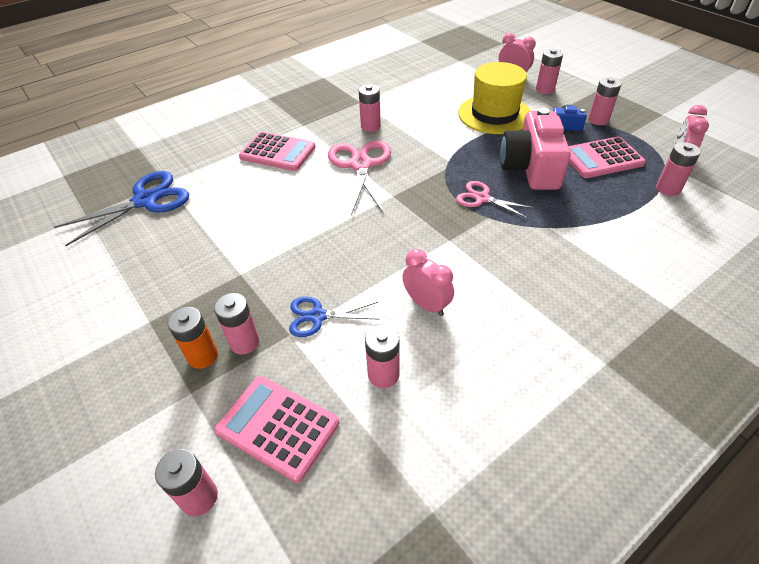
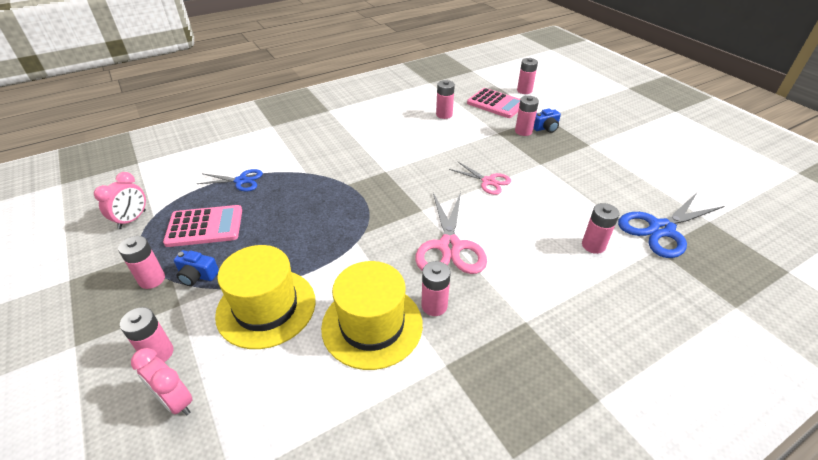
camera: 175 degrees left, 5 degrees down
orange battery [167,307,218,369] -> blue camera [533,108,561,133]
pink calculator [239,132,316,171] -> none
blue scissors [289,296,380,337] -> blue scissors moved to [197,169,263,191]
pink clock [402,249,454,316] -> none
pink scissors [456,181,534,219] -> pink scissors moved to [449,161,511,195]
pink camera [500,108,571,190] -> none
pink battery [656,142,701,196] -> pink battery moved to [582,203,619,254]
none -> yellow hat [321,261,423,370]

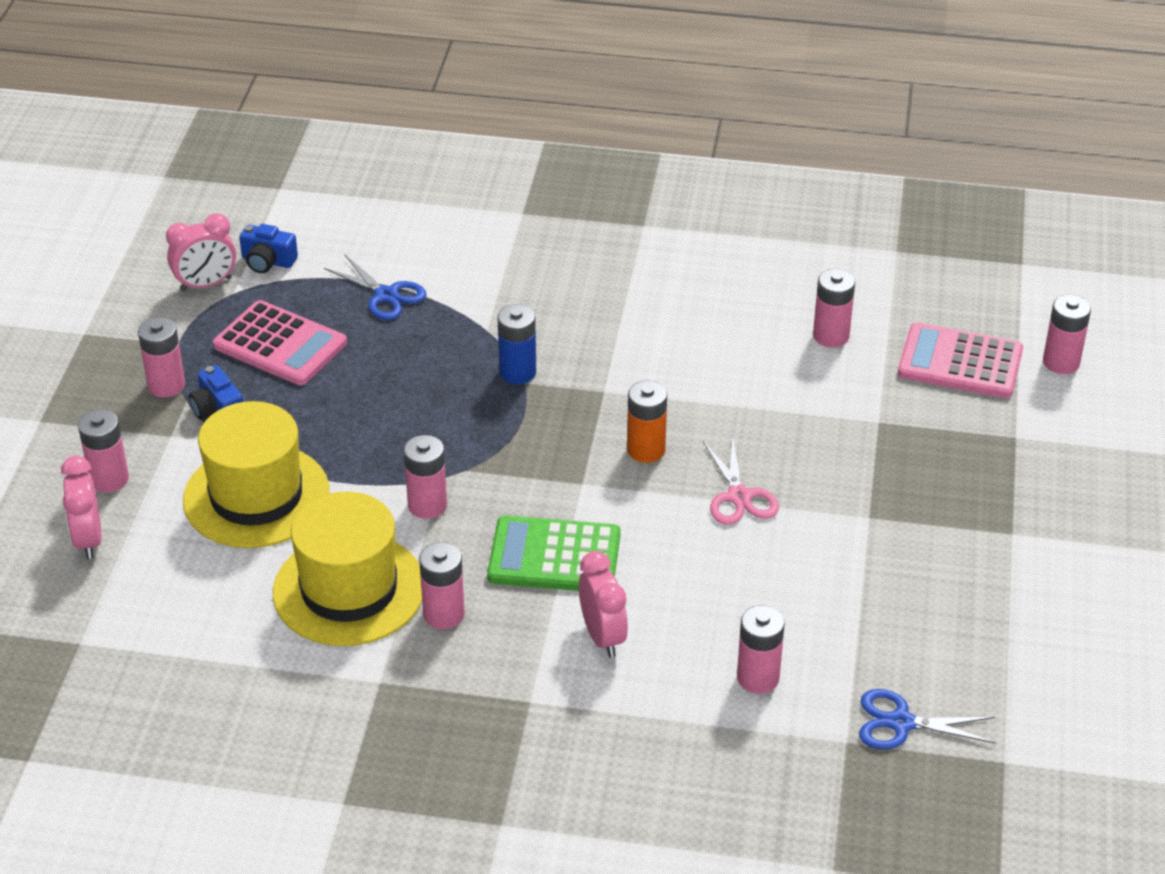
camera: 40 degrees right, 0 degrees up
pink scissors [415,192,487,274] -> green calculator [487,516,621,591]
pink calculator [467,88,520,118] -> pink calculator turned 120 degrees clockwise [898,322,1023,398]
pink battery [515,96,539,136] -> pink battery moved to [404,435,447,519]
blue camera [533,108,561,133] -> blue camera moved to [239,224,298,273]
blue scissors [618,193,724,258] -> blue scissors [859,689,996,749], size x0.59
none -> blue battery [498,304,536,384]
none -> pink clock [579,551,628,658]
none -> orange battery [627,381,667,463]

